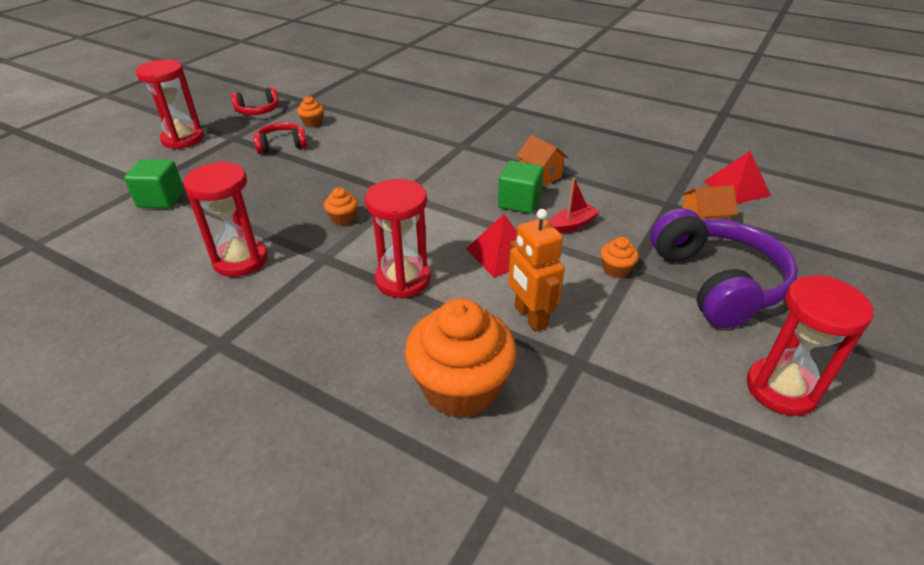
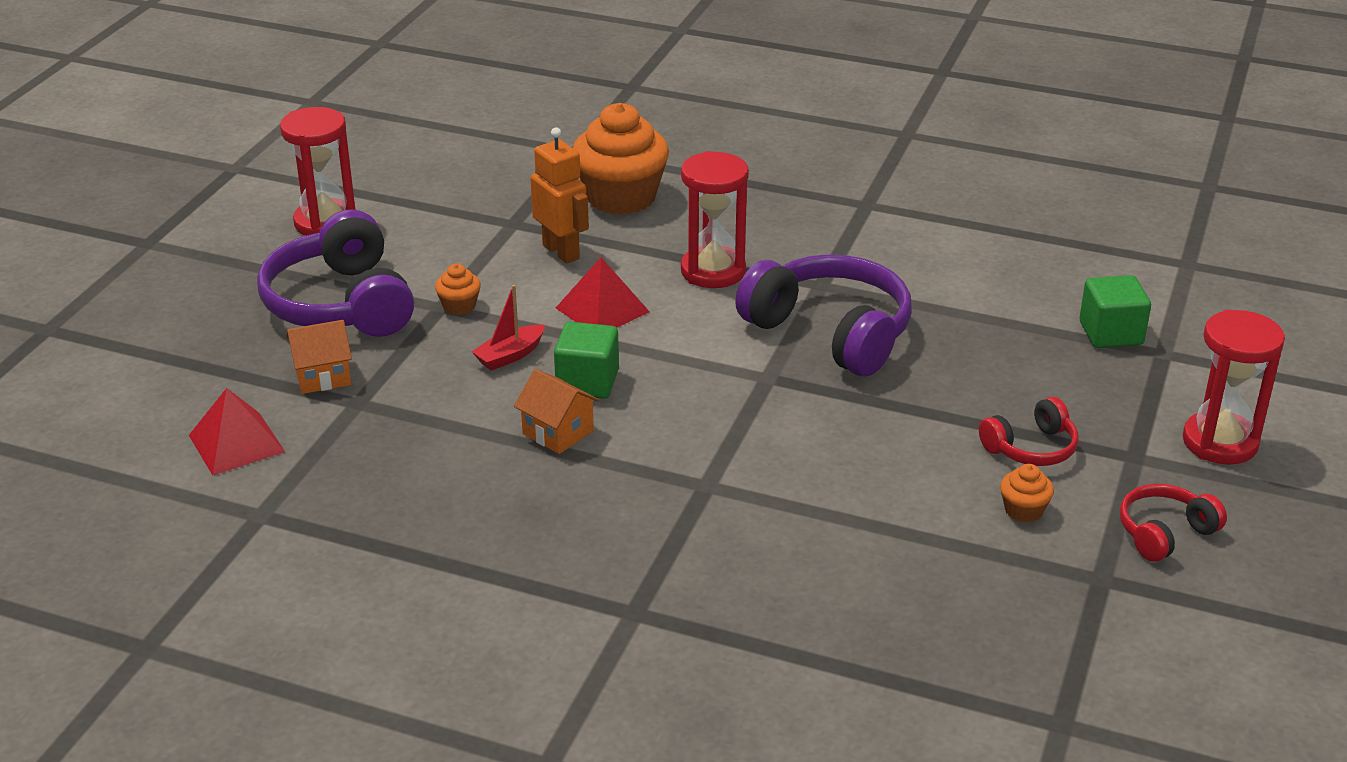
camera: 170 degrees right, 5 degrees down
red hourglass [183,161,268,277] -> none
orange cupcake [324,188,358,226] -> purple headphones [735,254,912,376]

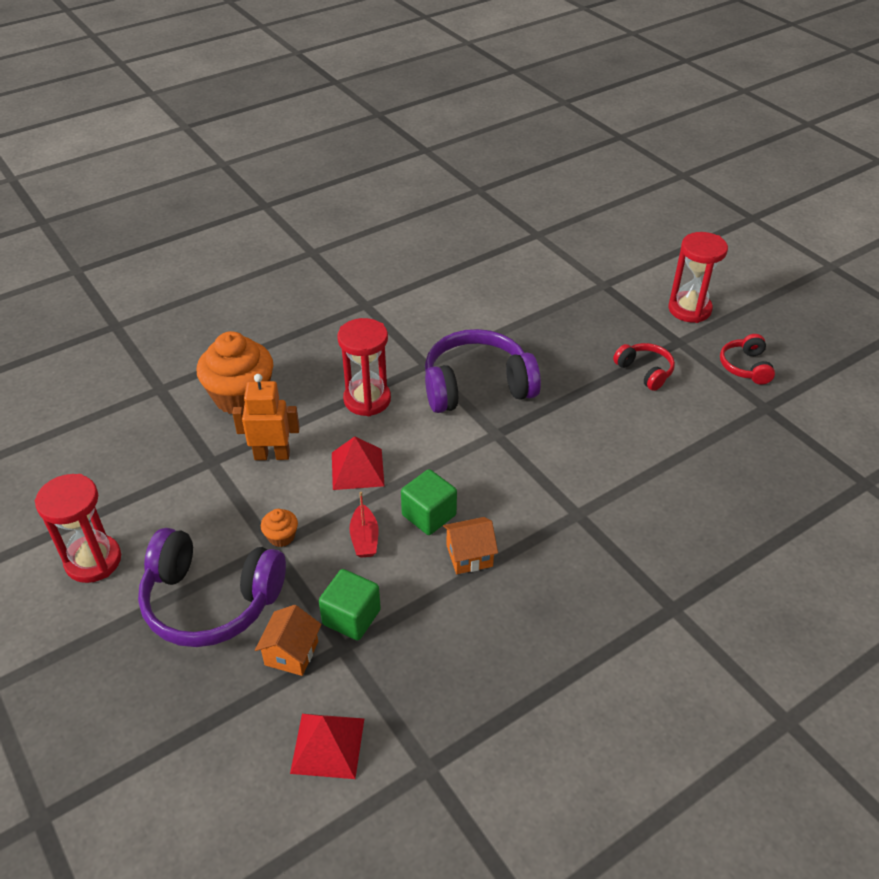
camera: 55 degrees left, 10 degrees up
red headphones [979,397,1078,466] -> red headphones turned 45 degrees counterclockwise [613,343,675,391]
orange cupcake [1000,464,1054,523] -> none
green cube [1079,275,1151,348] -> green cube moved to [319,569,381,640]

